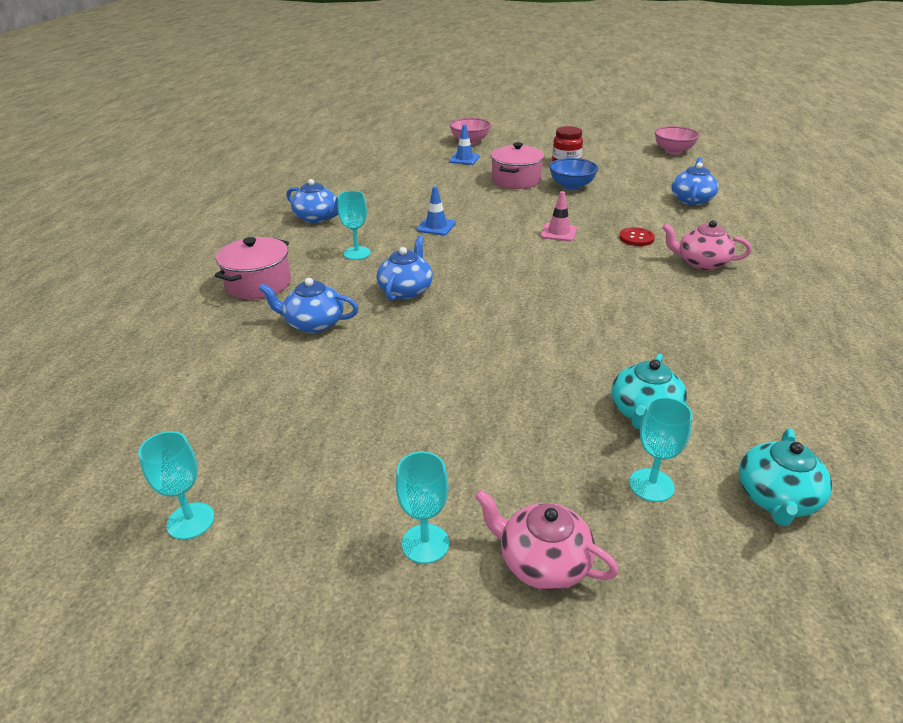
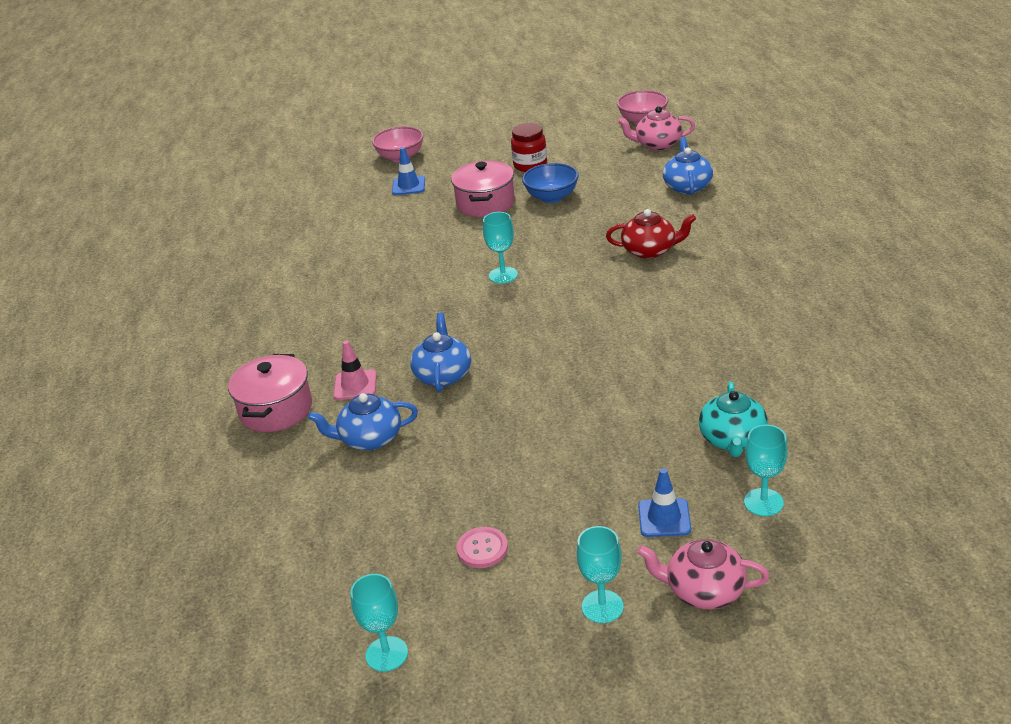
camera: 15 degrees left, 0 degrees up
blue teapot [286,179,339,223] -> none
turquoise goblet [338,191,371,260] -> turquoise goblet moved to [483,212,518,284]
blue traffic cone [417,186,456,235] -> blue traffic cone moved to [638,468,691,537]
pink traffic cone [541,191,577,241] -> pink traffic cone moved to [333,340,377,400]
red button [619,227,655,246] -> red teapot [606,209,696,259]
pink teapot [662,220,752,270] -> pink teapot moved to [617,106,695,150]
turquoise teapot [739,428,832,526] -> none
none -> pink button [456,527,508,568]

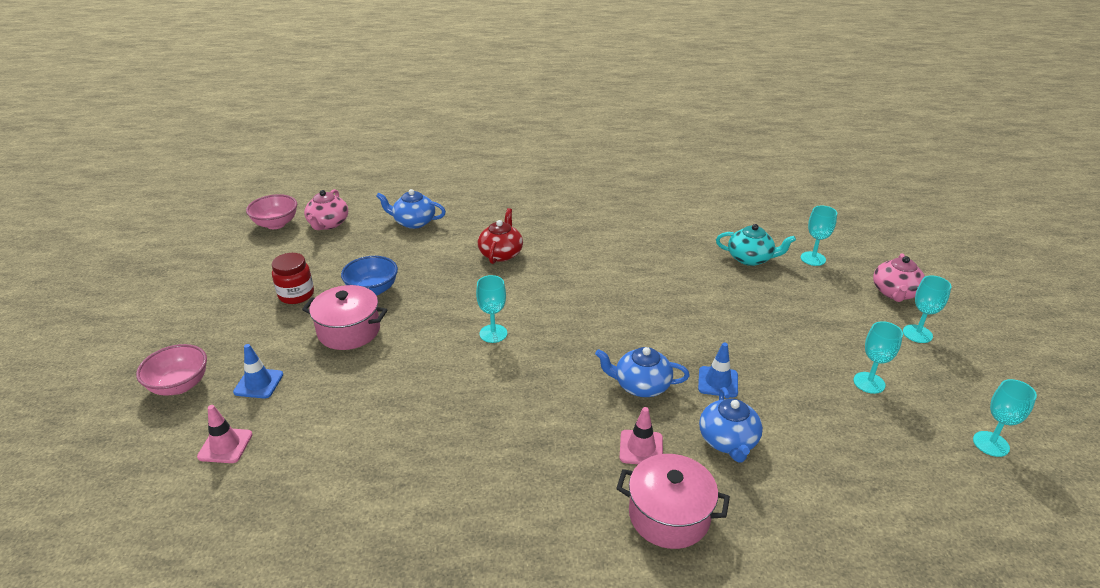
camera: 85 degrees left, 0 degrees up
pink button [456,527,508,568] -> turquoise goblet [853,321,903,394]
blue traffic cone [638,468,691,537] -> blue traffic cone moved to [698,343,738,397]
none -> pink traffic cone [197,405,253,463]

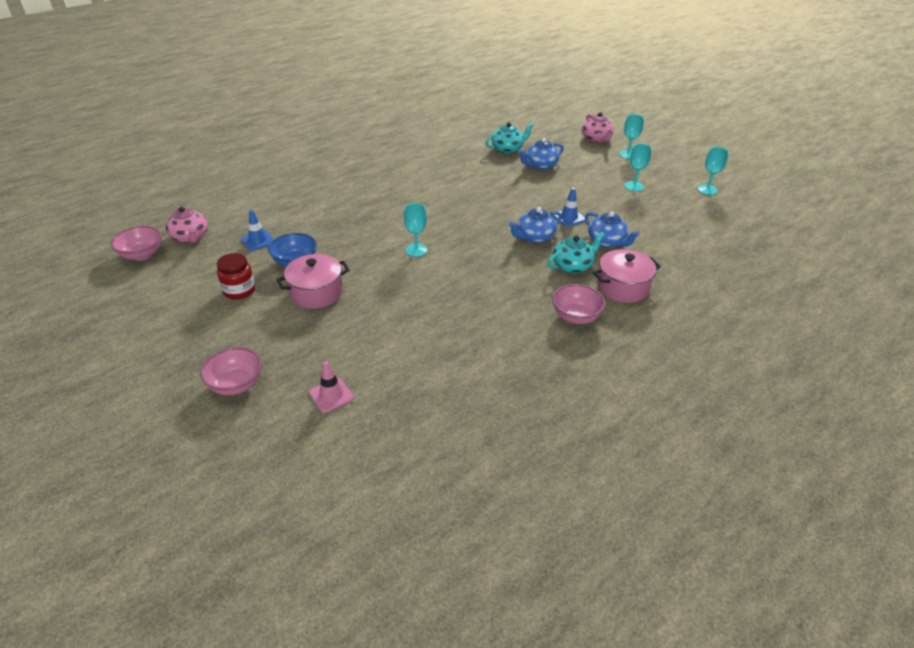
camera: 40 degrees left, 5 degrees up
blue traffic cone [233,344,283,398] -> blue traffic cone moved to [241,210,274,251]
blue teapot [376,189,446,229] -> blue teapot moved to [518,138,564,170]
red teapot [478,208,523,264] -> none
pink traffic cone [620,407,663,464] -> turquoise teapot [547,232,605,273]
turquoise goblet [801,205,837,266] -> none
none -> pink bowl [552,284,606,324]

